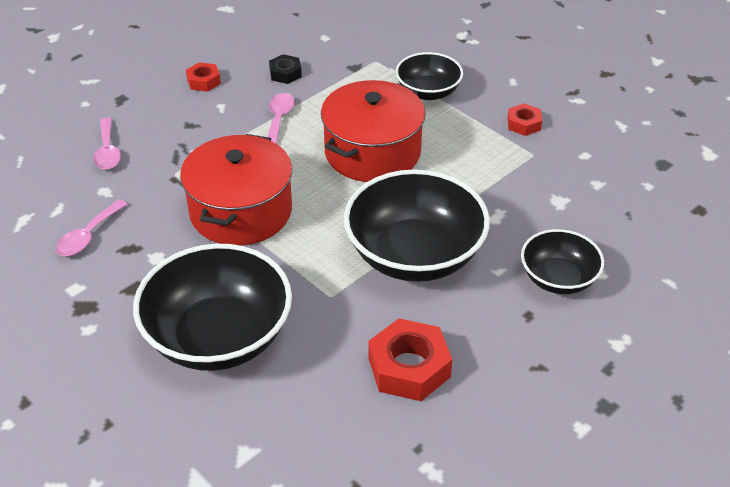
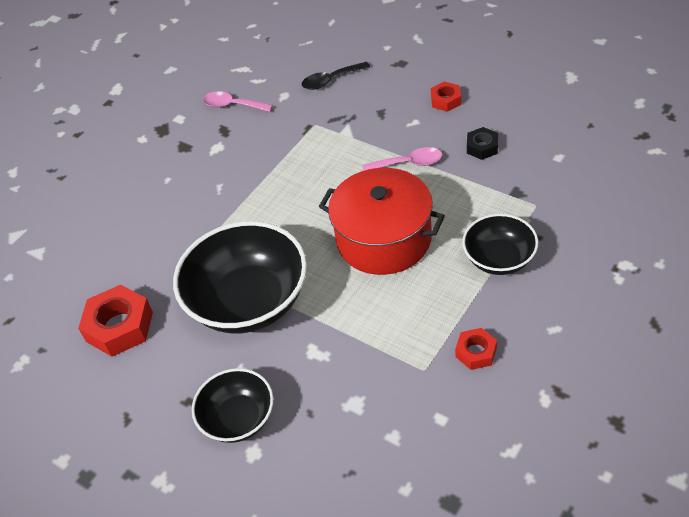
camera: 85 degrees right, 5 degrees up
pink spoon [93,117,121,170] -> black spoon [302,62,370,90]
black bowl [133,244,292,371] -> none
red pot [180,134,292,246] -> none

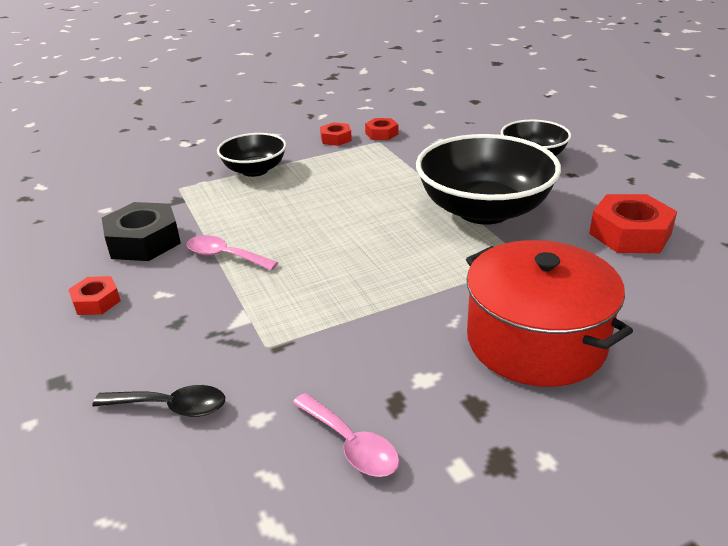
camera: 155 degrees left, 15 degrees down
red pot [319,168,445,275] -> red pot moved to [466,240,633,387]
black nut [467,127,498,160] -> black nut [102,202,181,261], size x1.81
none -> red nut [365,118,398,140]

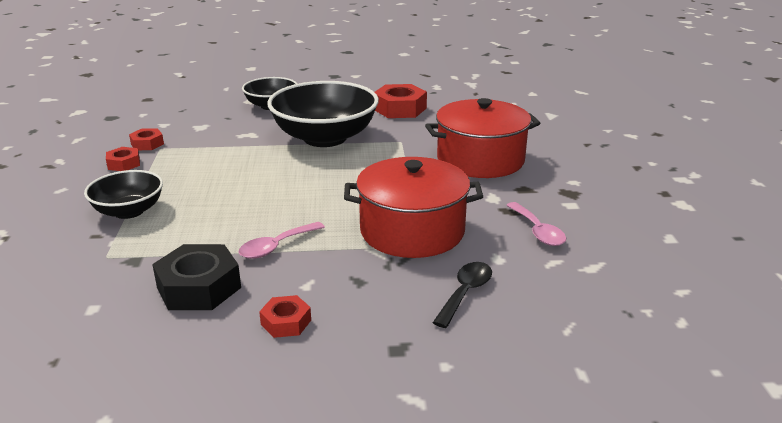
camera: 70 degrees left, 5 degrees down
pink spoon [292,393,399,477] -> pink spoon turned 90 degrees clockwise [507,202,566,246]
none -> red pot [344,157,483,258]

